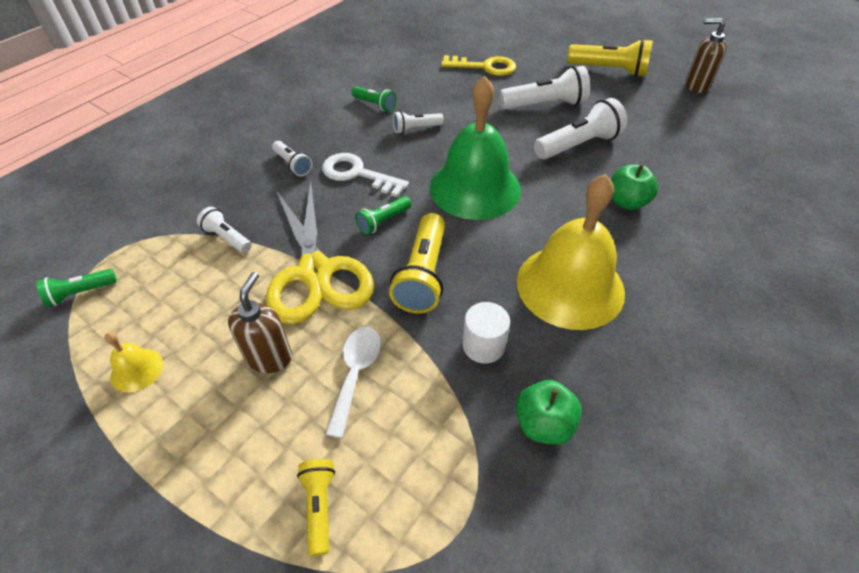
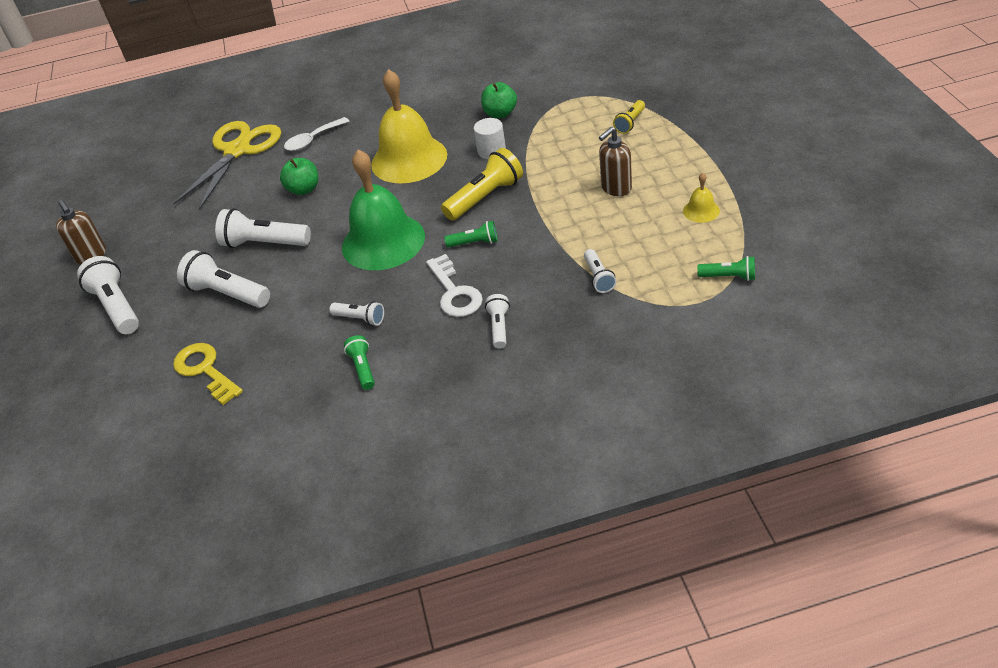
camera: 135 degrees left, 5 degrees down
yellow scissors [266,181,374,324] -> yellow scissors moved to [173,121,281,210]
white spoon [325,327,381,438] -> white spoon moved to [284,117,350,151]
yellow flashlight [567,38,653,77] -> white flashlight [77,256,139,334]

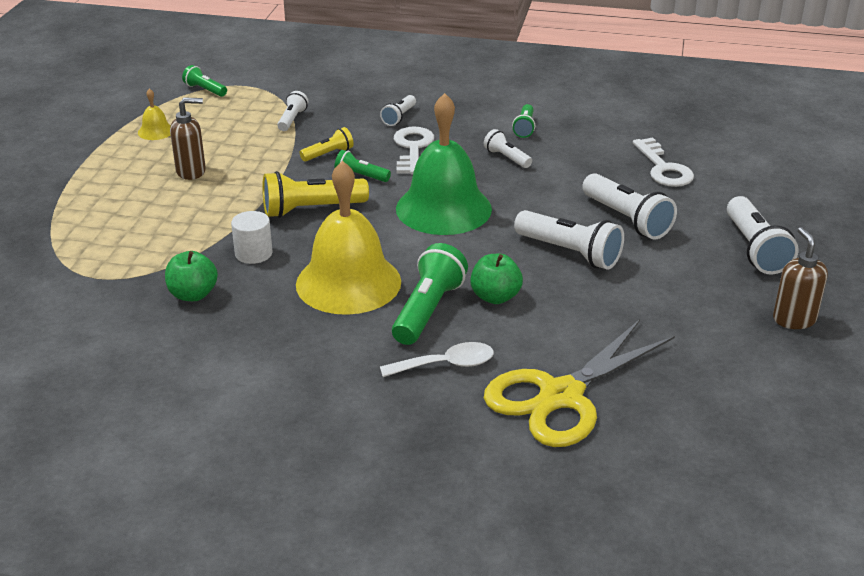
camera: 160 degrees left, 10 degrees down
yellow key [173,343,243,405] -> white key [633,138,694,187]
yellow flashlight [613,100,645,134] -> yellow flashlight moved to [300,127,354,162]
none -> green flashlight [392,243,468,345]

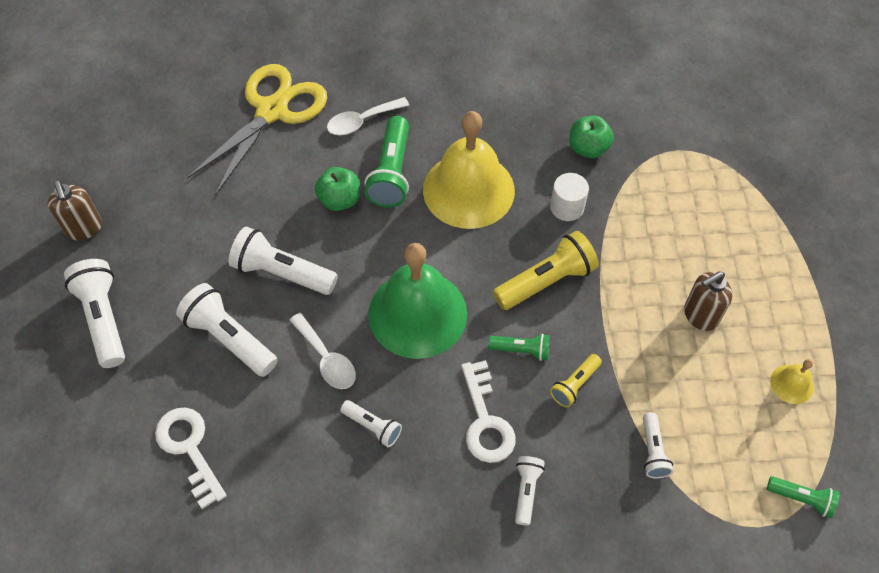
camera: 165 degrees right, 25 degrees up
green flashlight [512,104,535,138] -> none
none -> white spoon [289,313,356,389]

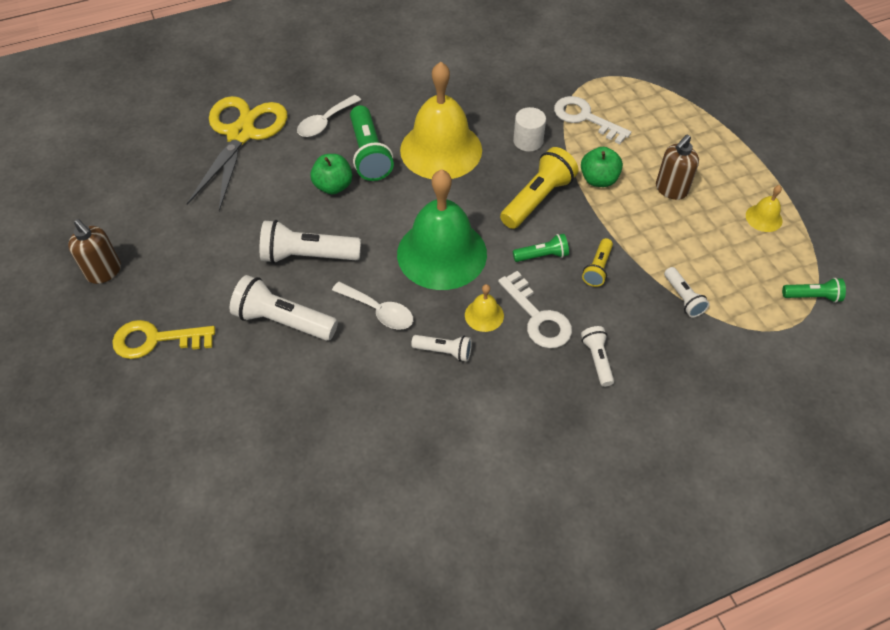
camera: 20 degrees left, 5 degrees down
white flashlight [64,259,125,368] -> yellow key [112,320,215,359]
white key [155,407,227,509] -> white key moved to [554,96,631,144]
green apple [570,116,614,158] -> green apple moved to [581,147,623,187]
none -> yellow bell [465,284,504,332]

